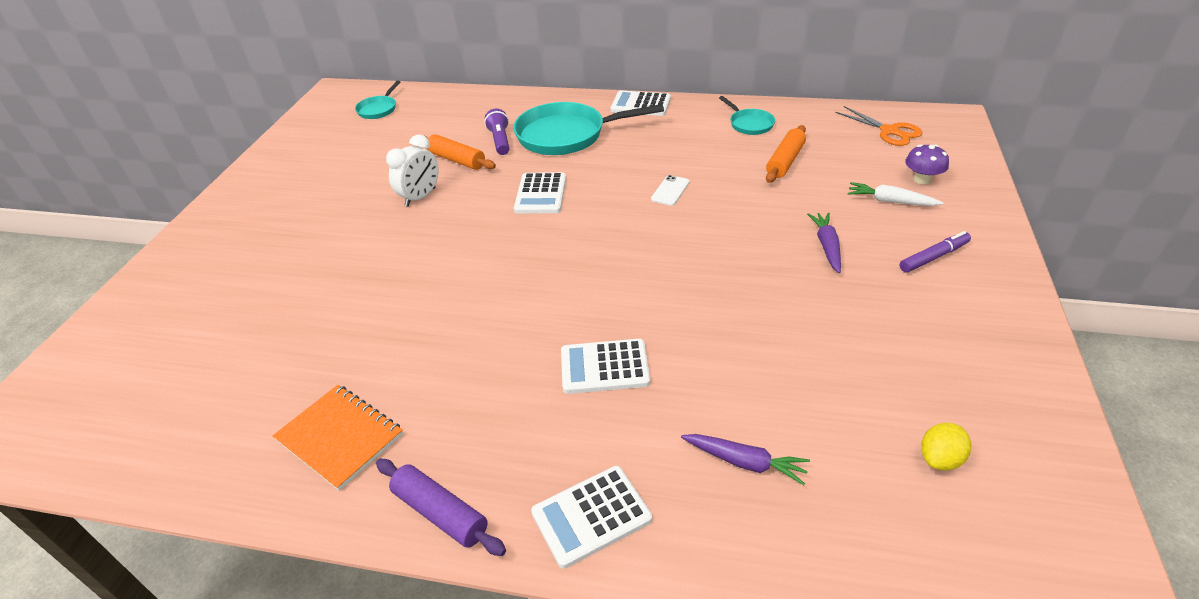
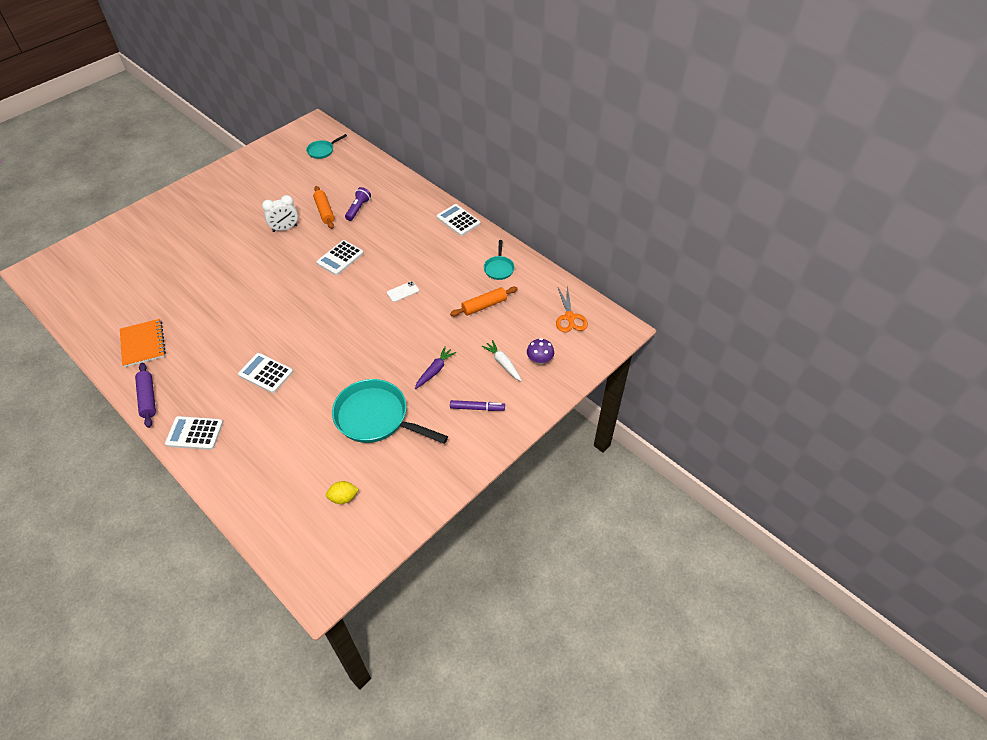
camera: 30 degrees right, 10 degrees up
turquoise pan [513,102,664,155] -> turquoise pan moved to [332,379,448,444]
purple carrot [681,434,810,485] -> none

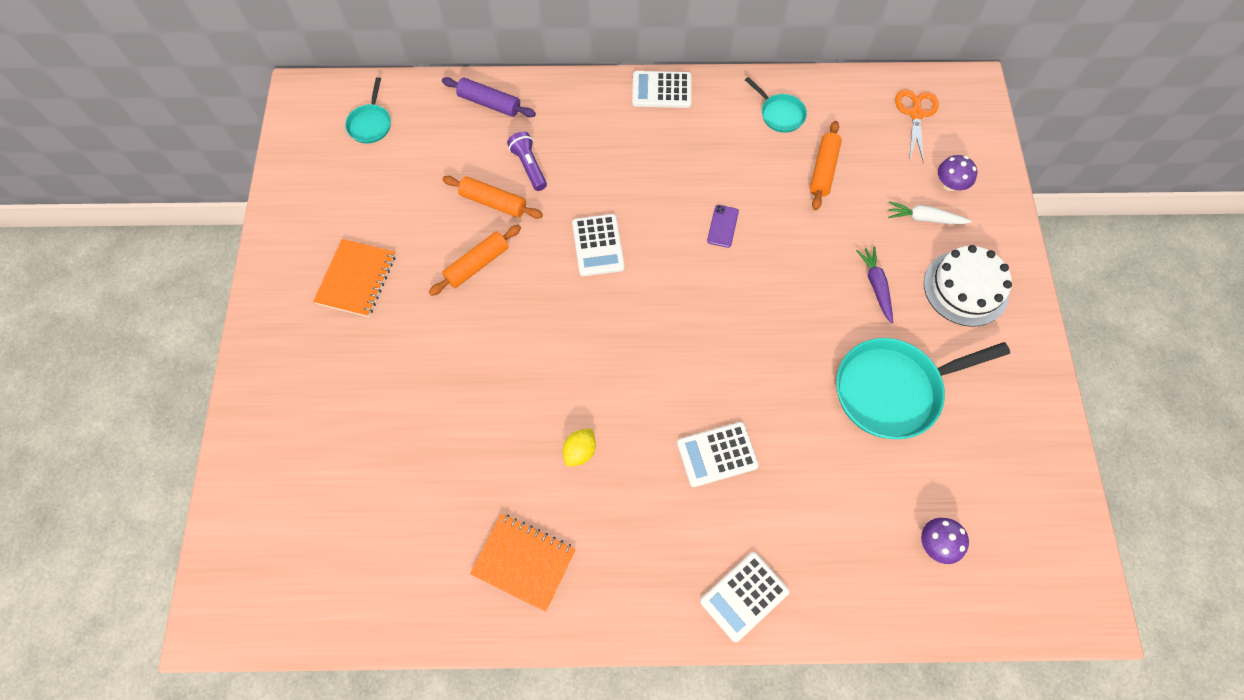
camera: 45 degrees left, 15 degrees up
purple rolling pin [135,363,156,428] -> purple rolling pin moved to [442,77,536,117]
white clock [262,195,298,232] -> orange rolling pin [429,225,521,296]
yellow lemon [326,481,359,504] -> yellow lemon moved to [563,429,596,467]
white phone [387,281,419,302] -> purple phone [707,205,739,248]
purple marker [450,400,505,411] -> white cake [924,245,1012,327]
orange scissors [556,285,588,332] -> orange scissors turned 120 degrees counterclockwise [895,89,939,164]
none -> orange notebook [313,239,396,317]
none -> purple mushroom [921,518,969,564]

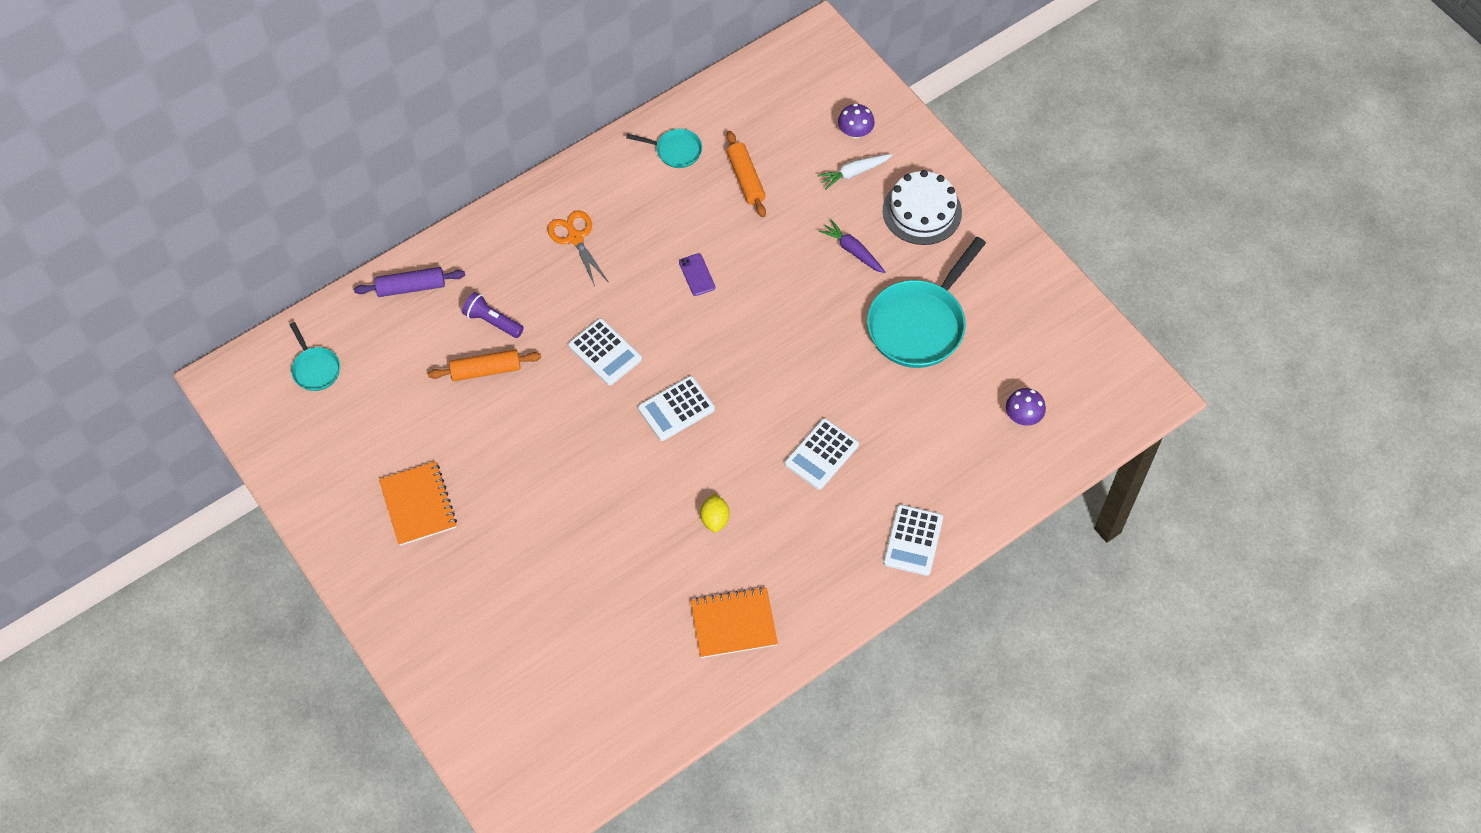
camera: 35 degrees left, 5 degrees down
orange rolling pin [429,225,521,296] -> none
white calculator [632,71,692,108] -> white calculator moved to [638,376,715,441]
orange scissors [895,89,939,164] -> orange scissors moved to [547,210,608,286]

